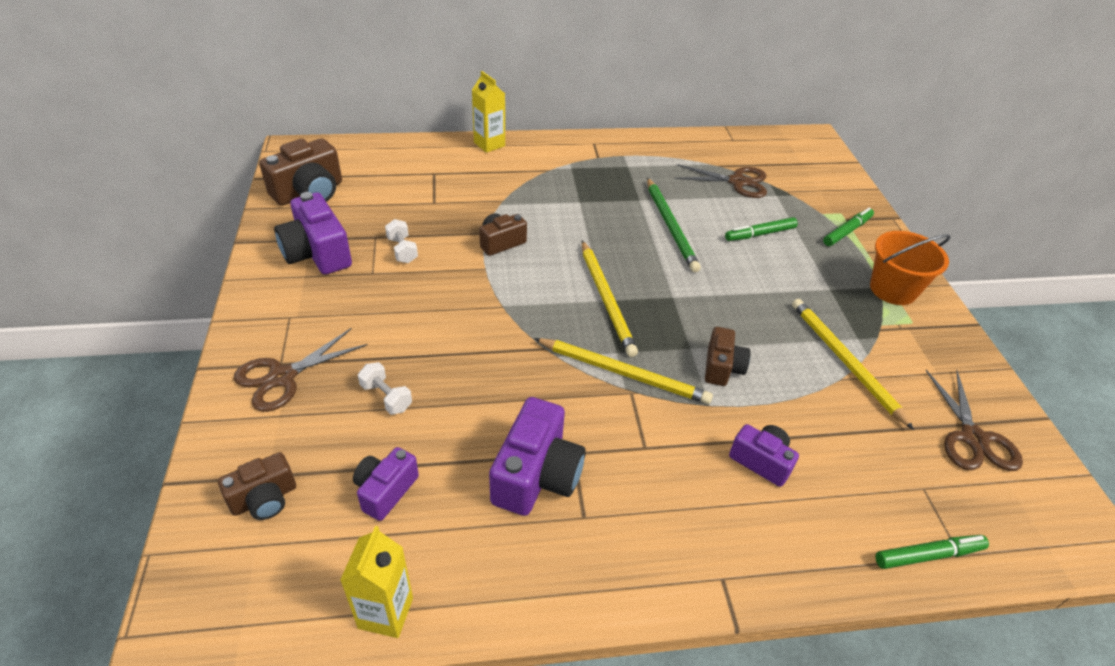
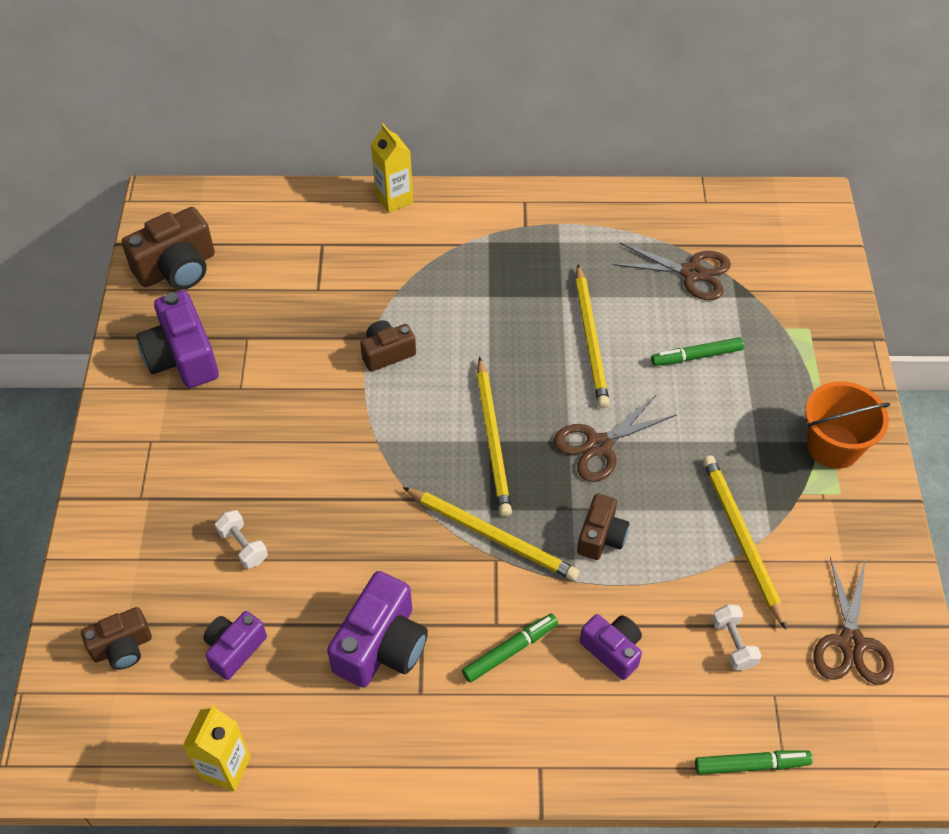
camera: 10 degrees right, 10 degrees up
brown scissors [234,328,368,412] -> brown scissors moved to [554,394,676,482]
white dumbbell [385,219,418,263] -> white dumbbell moved to [712,605,762,670]
green pencil [647,178,701,272] -> yellow pencil [575,265,610,408]
green marker [823,207,874,246] -> green marker moved to [462,614,558,682]

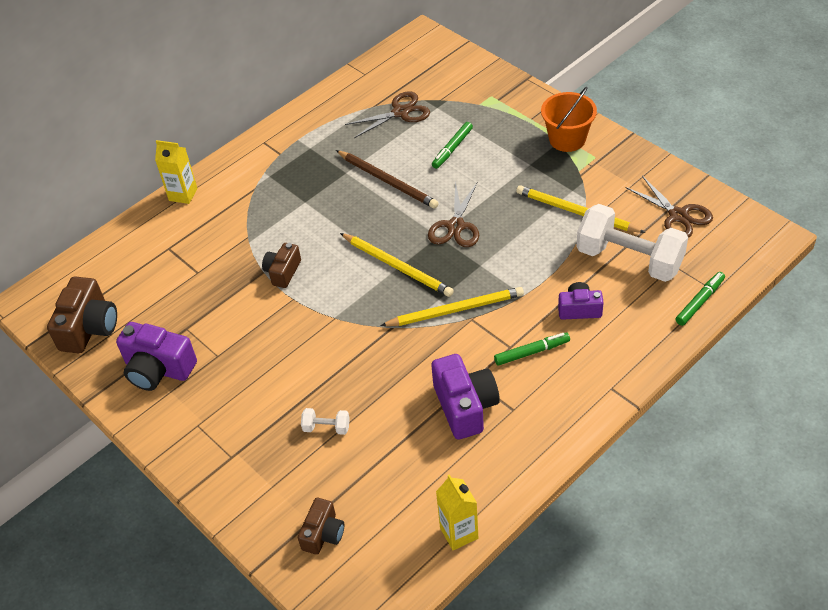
camera: 40 degrees left, 5 degrees down
purple camera [203,611,267,680] -> none
green marker [462,614,558,682] -> green marker turned 60 degrees clockwise [494,332,570,366]
yellow pencil [575,265,610,408] -> brown pencil [336,150,438,208]
brown camera [577,493,629,560] -> none
white dumbbell [712,605,762,670] -> white dumbbell [576,204,688,282], size x2.42

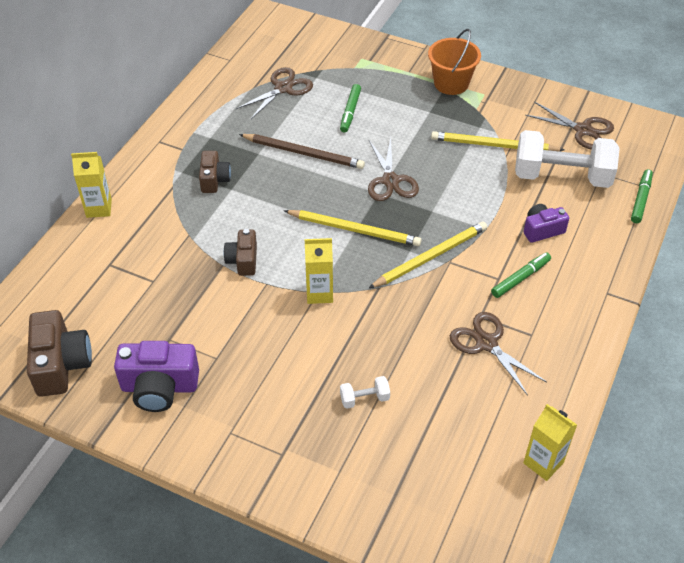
camera: 25 degrees left, 0 degrees up
brown camera [298,498,344,555] -> brown camera moved to [199,151,231,193]
purple camera [431,354,500,439] -> brown scissors [450,312,547,396]
none -> yellow carton [305,238,333,304]

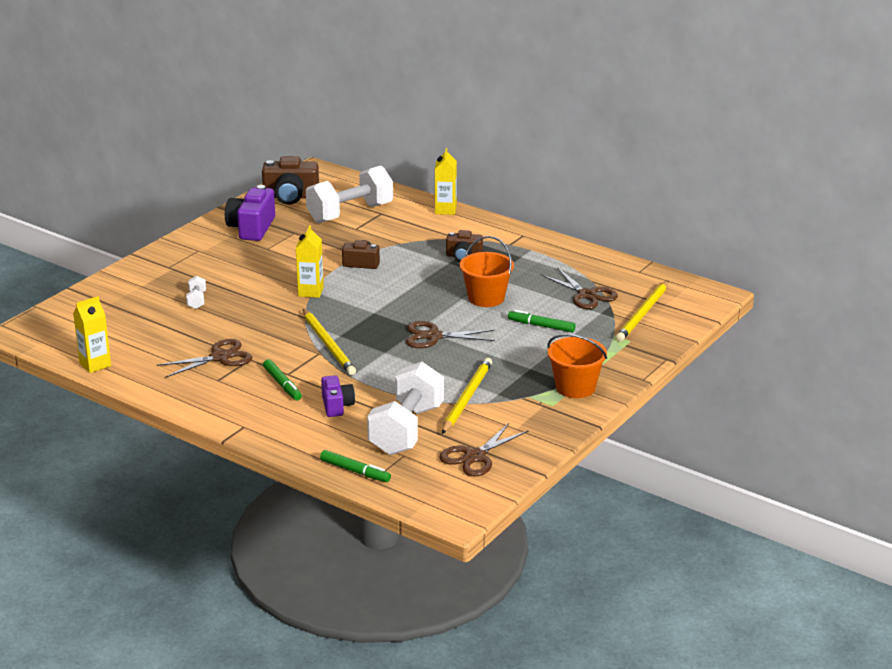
camera: 100 degrees right, 20 degrees down
brown pencil [239,134,365,169] -> orange bucket [460,236,514,307]
yellow pencil [284,210,422,246] -> yellow pencil moved to [616,280,669,342]
none -> white dumbbell [306,166,393,223]

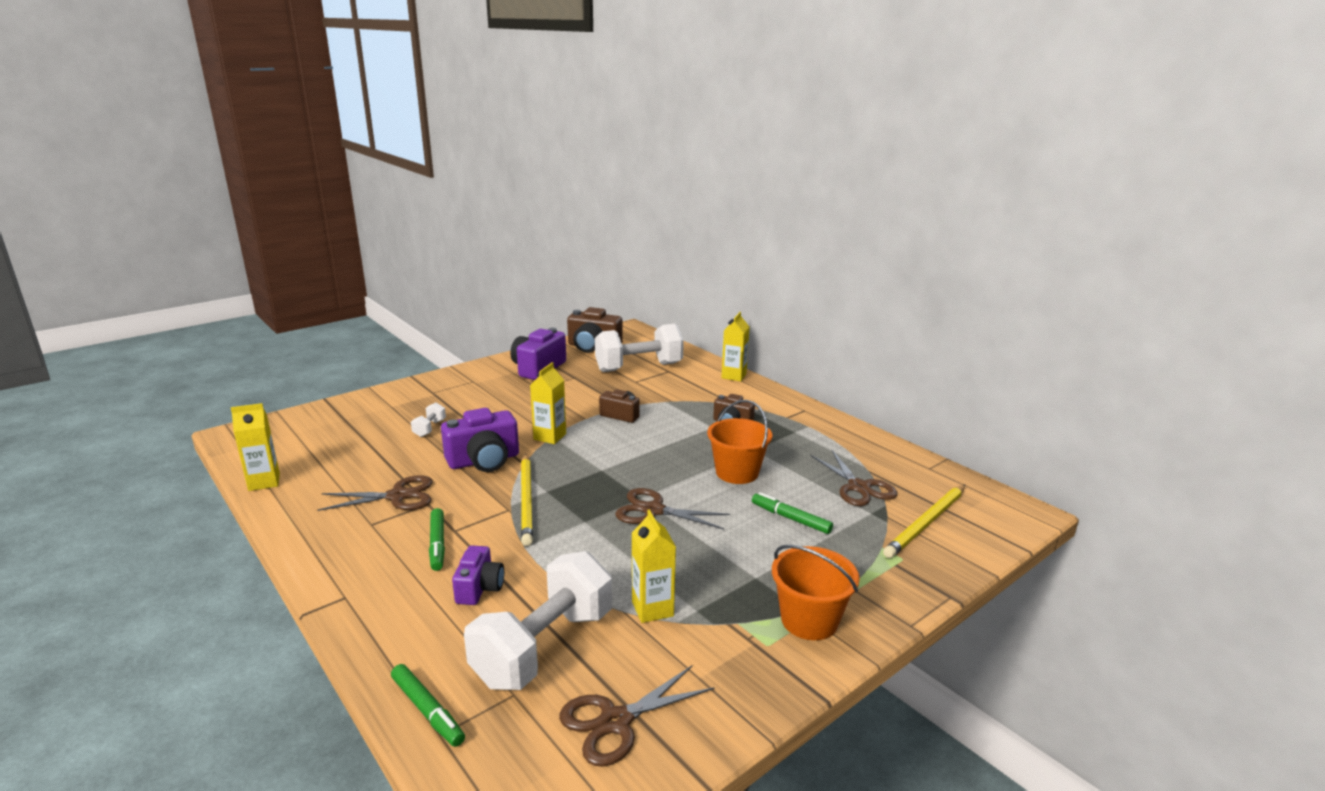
camera: 15 degrees right, 5 degrees down
yellow pencil [442,358,492,434] -> yellow carton [632,510,676,623]
none -> purple camera [441,408,519,472]

